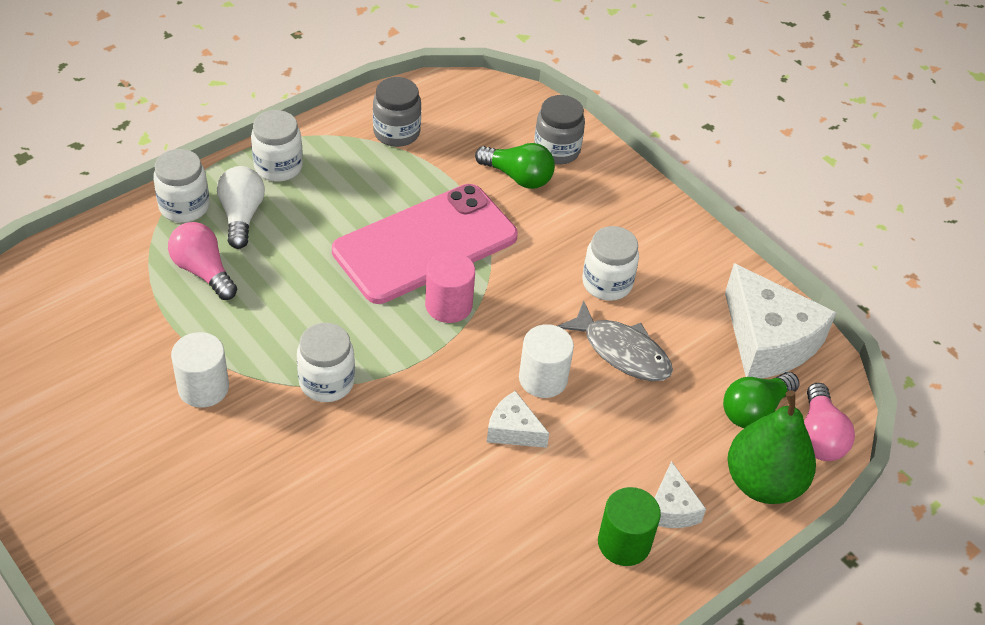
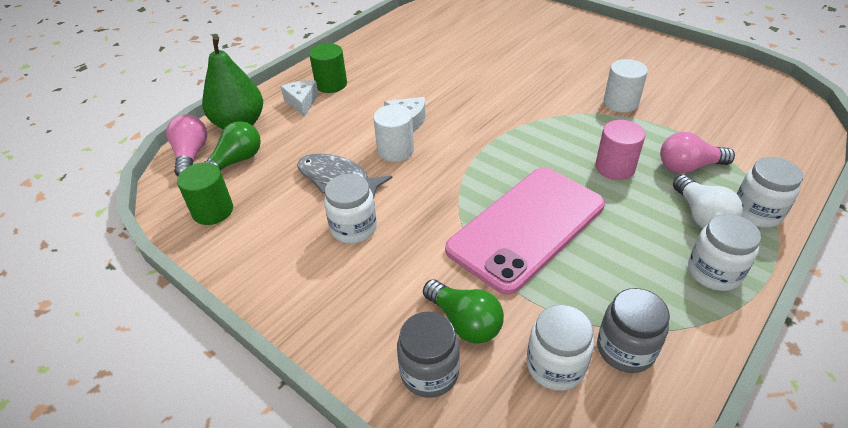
camera: 175 degrees right, 5 degrees down
pink light bulb [168,222,237,300] -> pink light bulb turned 135 degrees clockwise [660,132,735,174]
white jar [297,323,355,402] -> white jar moved to [526,304,594,391]
pink cylinder [425,252,475,323] -> pink cylinder moved to [595,120,646,180]
green light bulb [475,143,555,189] -> green light bulb turned 150 degrees counterclockwise [423,279,504,344]
white cheese [725,263,837,378] -> green cylinder [177,163,233,225]

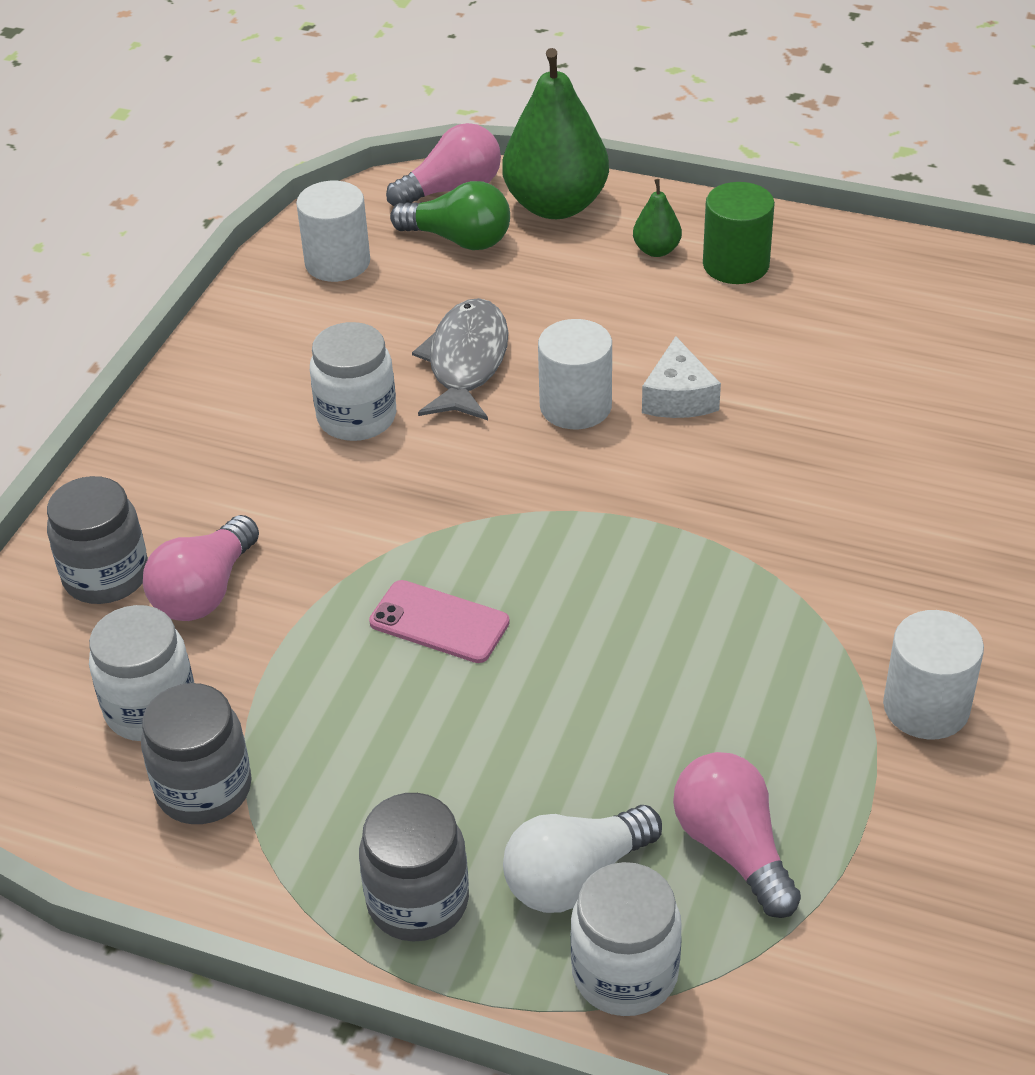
camera: 70 degrees right, 0 degrees up
green cylinder [177,163,233,225] -> white cylinder [296,181,370,282]
white cheese [281,80,319,117] -> green pear [633,179,682,257]
green light bulb [423,279,504,344] -> pink light bulb [143,515,259,621]
pink phone [445,167,605,295] -> pink phone [369,580,510,663], size x0.42
pink cylinder [595,120,646,180] -> none
white jar [688,214,761,291] -> grey jar [359,793,469,941]

